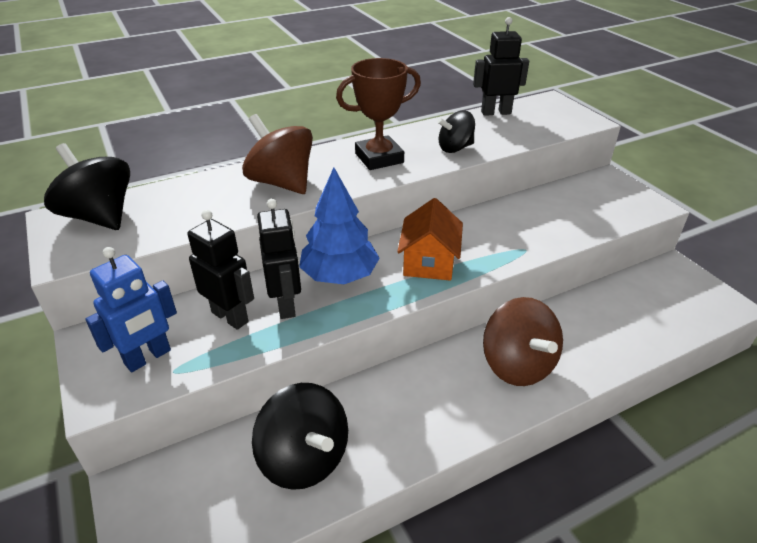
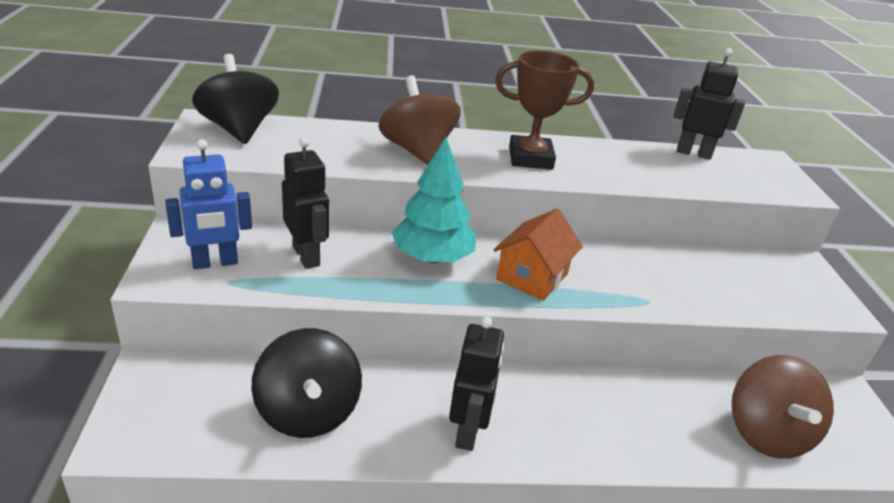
camera: 20 degrees right, 5 degrees down
black robot [257,199,301,319] -> black robot moved to [449,316,505,451]
blue tree [299,168,380,284] -> turquoise tree [392,137,476,263]
black spinning top [437,110,475,153] -> none
brown spinning top [483,297,563,386] -> brown spinning top moved to [732,355,834,459]

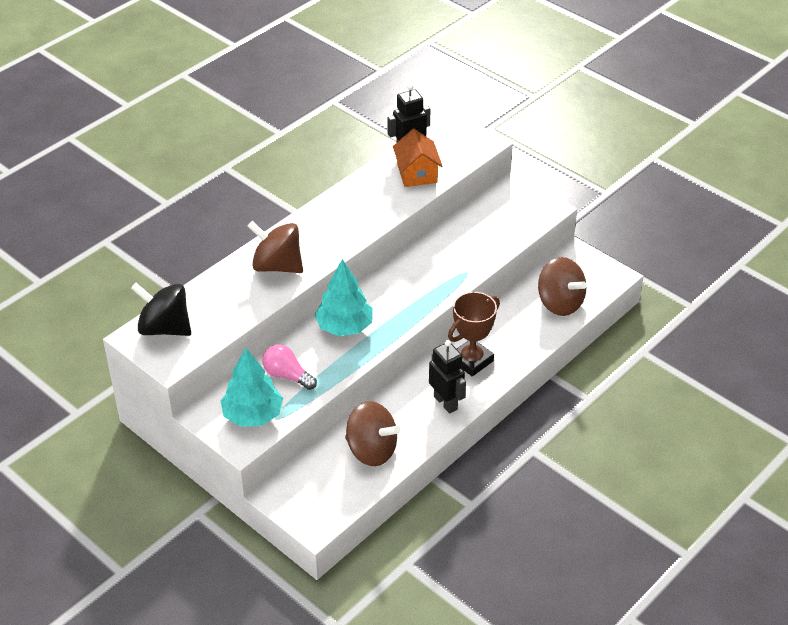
camera: 40 degrees left, 10 degrees up
blue robot [165,139,252,269] -> turquoise tree [220,348,283,427]
black spinning top [252,328,362,438] -> brown spinning top [345,401,400,466]
black robot [282,137,329,269] -> pink light bulb [263,344,317,390]
orange house [493,209,583,301] -> orange house moved to [393,129,443,187]
brown trophy [495,50,594,170] -> brown trophy moved to [448,292,500,376]

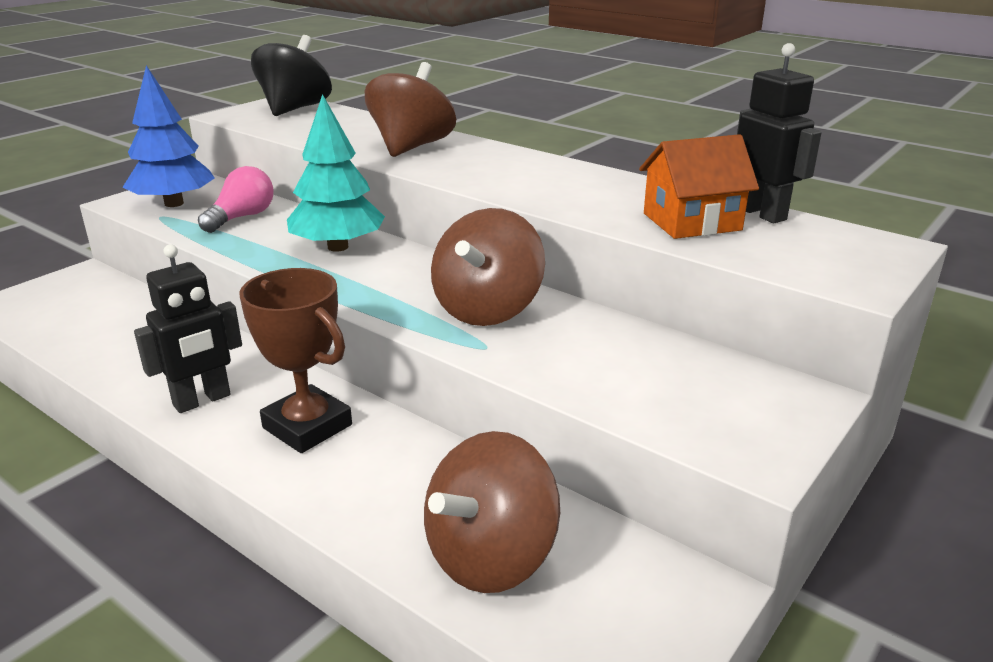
camera: 85 degrees right, 15 degrees down
turquoise tree [220,348,283,427] -> blue tree [123,65,215,207]
brown spinning top [345,401,400,466] -> brown spinning top moved to [431,208,545,326]

